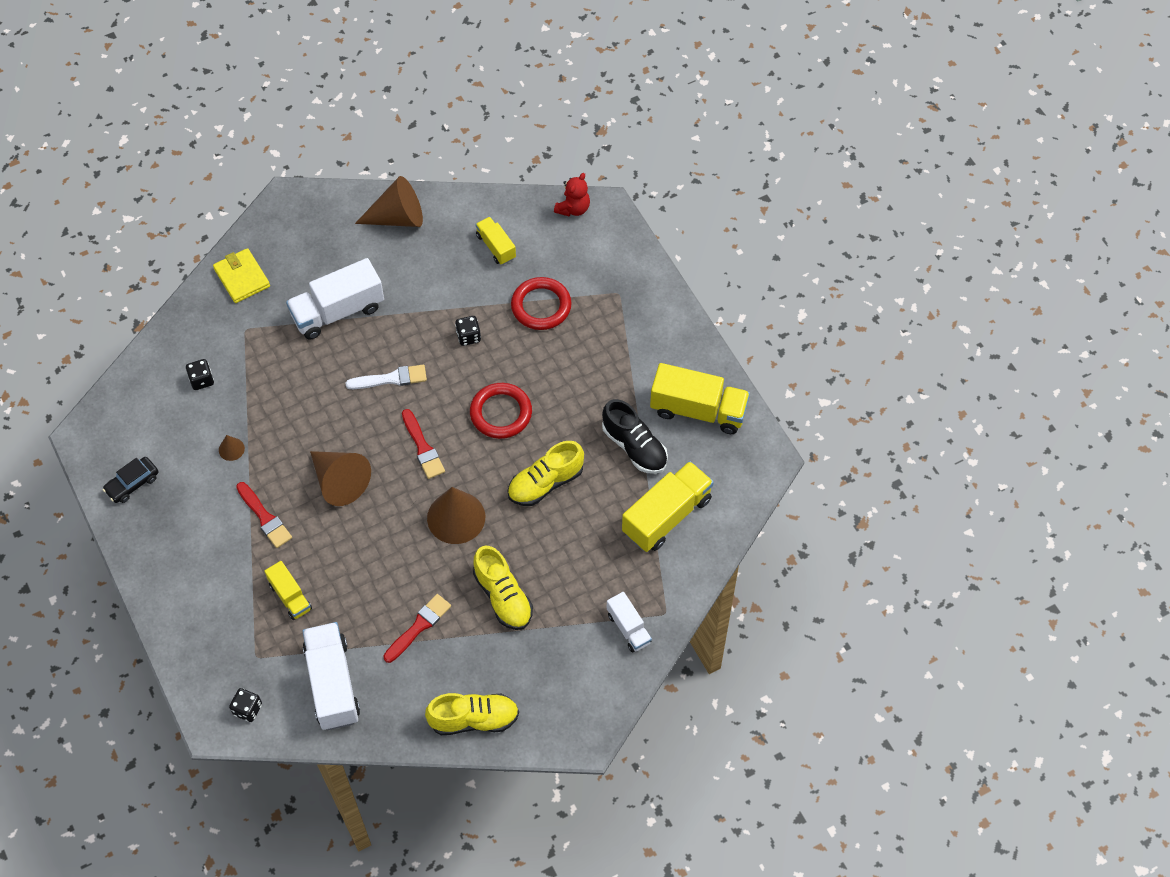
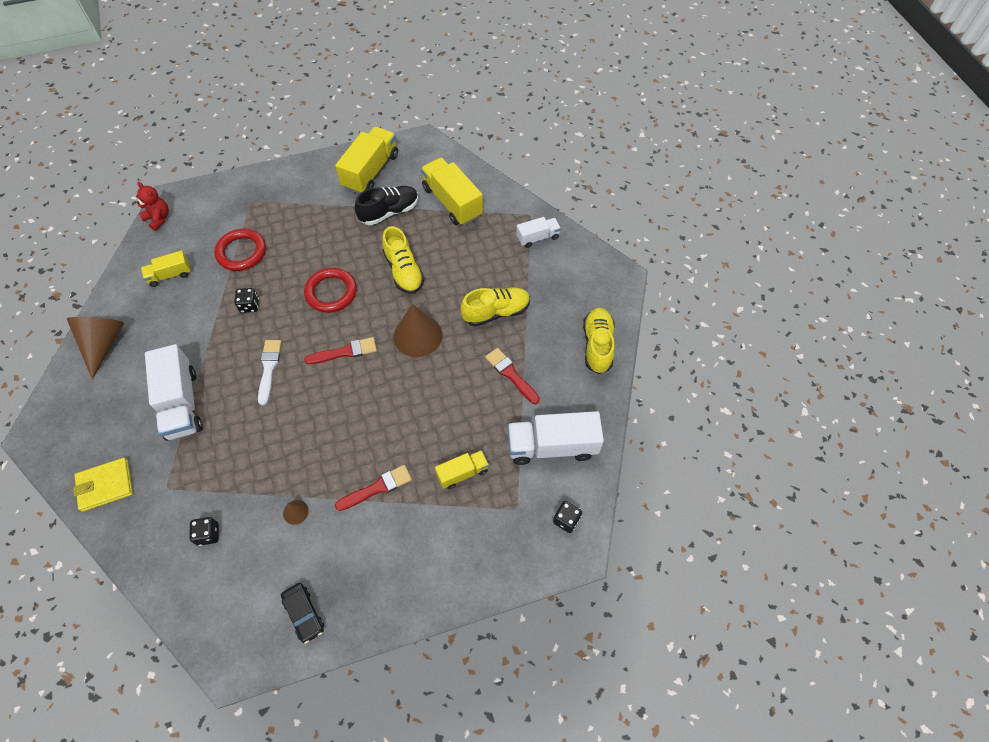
camera: 80 degrees left, 0 degrees up
brown cone [310,451,371,506] -> none

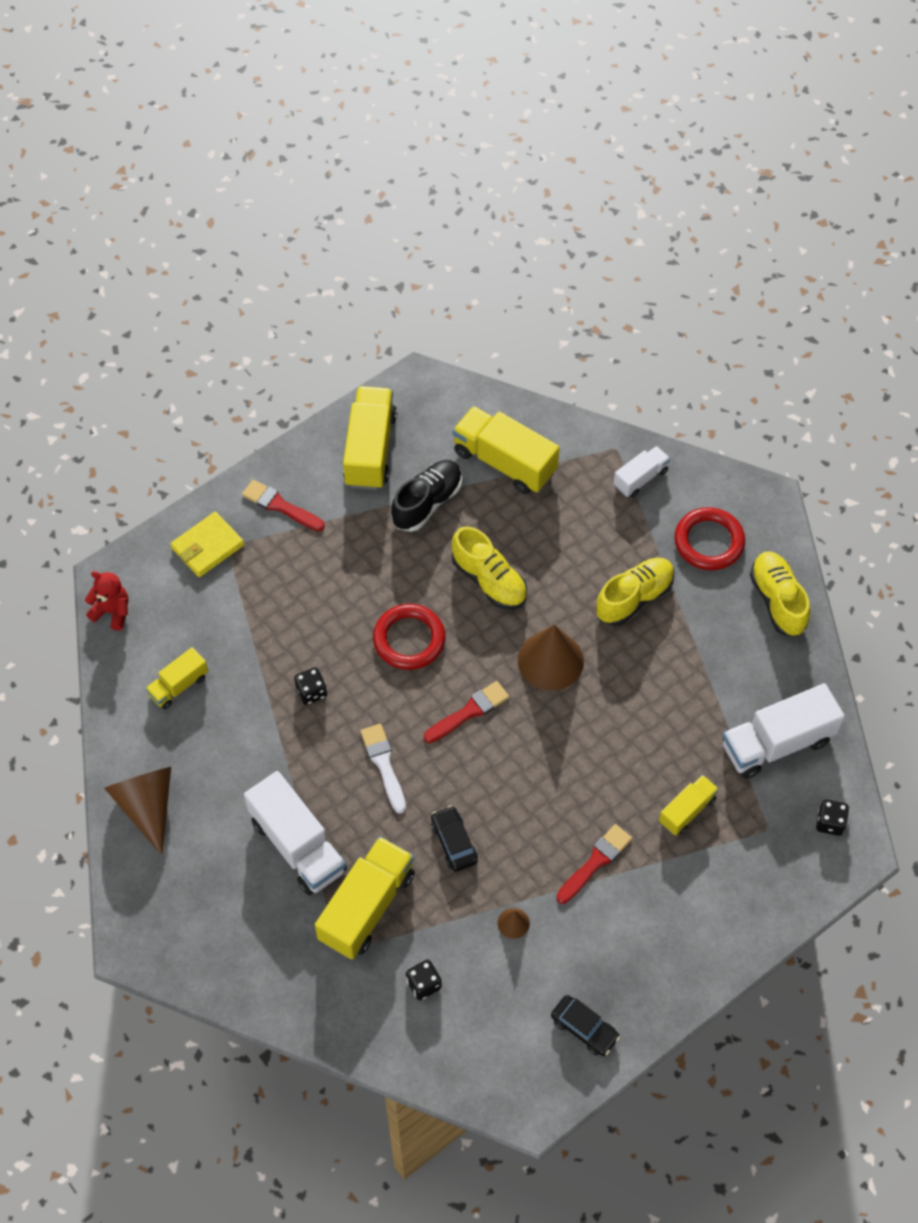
camera: 20 degrees left, 0 degrees up
yellow wallet [73,458,133,512] -> yellow wallet moved to [170,512,244,577]
red ring [214,229,266,271] -> red ring moved to [674,507,745,570]
red brush [485,348,540,404] -> red brush moved to [242,480,325,531]
none -> yellow truck [315,836,415,960]
none -> black car [431,806,478,872]

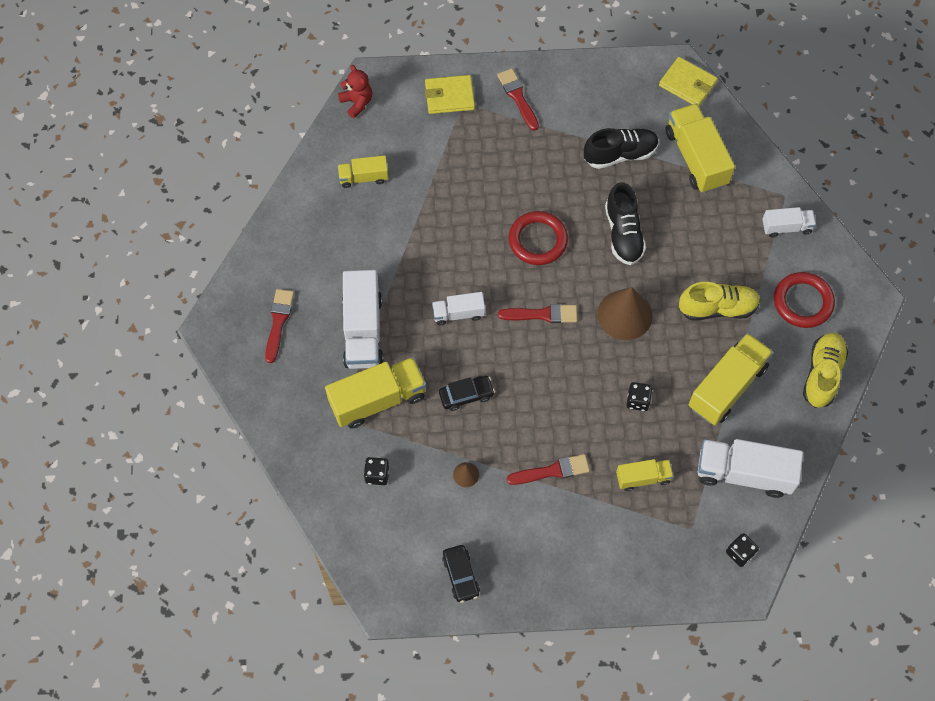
camera: 35 degrees right, 5 degrees up
brown cone [104,767,171,855] -> none
black dice [294,667,327,705] -> black dice moved to [626,382,652,411]
yellow truck [343,386,397,490] -> yellow truck moved to [688,333,773,425]
white brush [360,724,406,814] -> white truck [432,292,485,325]
black car [431,806,478,872] -> black car turned 60 degrees clockwise [439,376,495,411]
yellow shoe [452,526,527,609] -> black shoe [605,182,646,265]
none -> red brush [265,289,294,363]
none -> yellow wallet [659,57,718,106]

